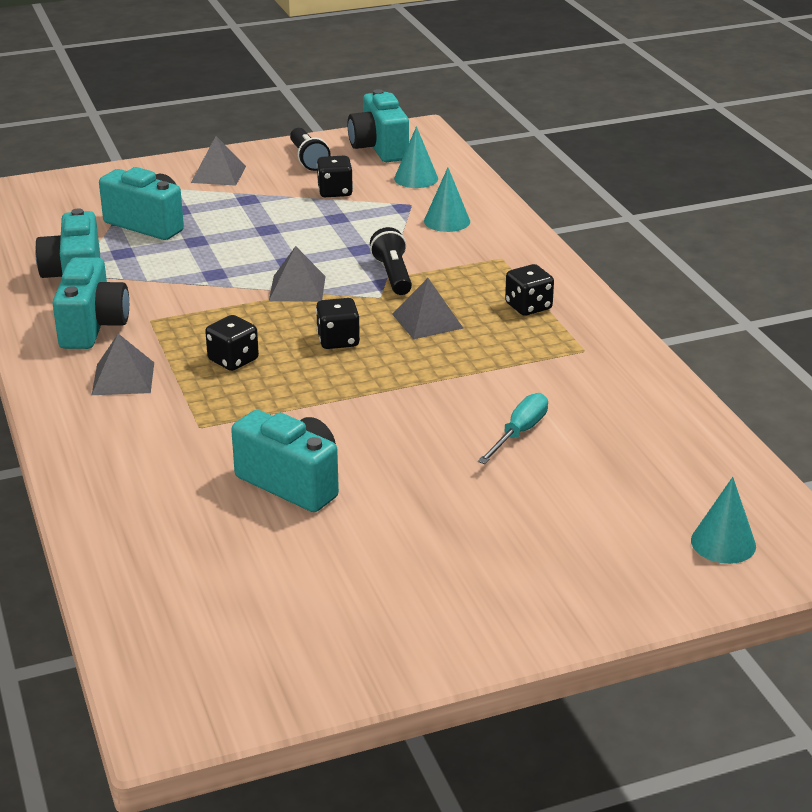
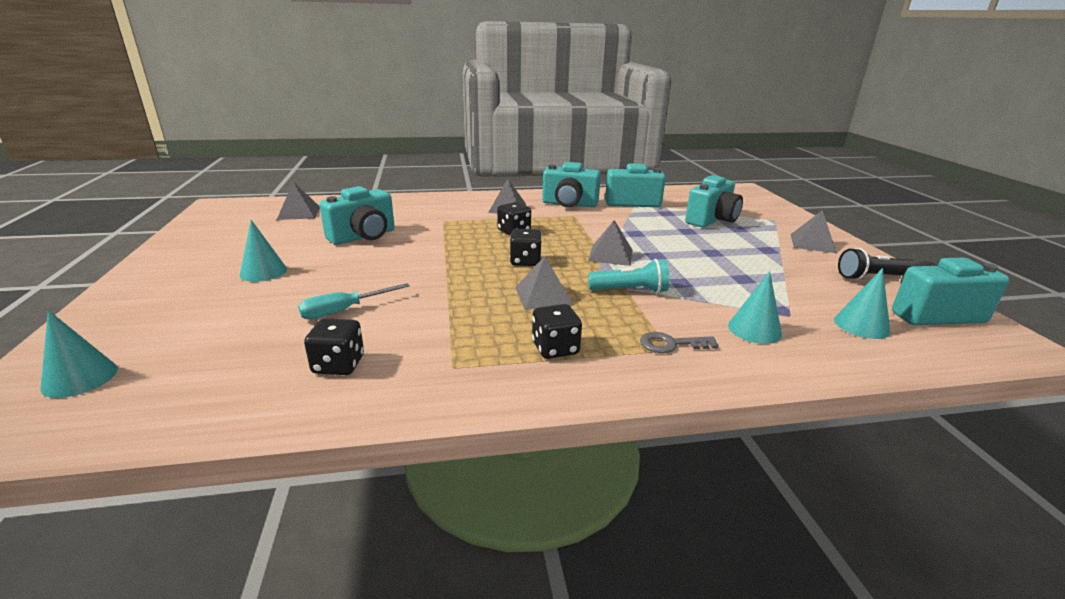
camera: 100 degrees right, 5 degrees down
black dice [317,156,353,197] -> black dice moved to [304,318,364,375]
black flashlight [370,227,412,295] -> turquoise flashlight [588,259,669,293]
turquoise screwdriver [478,393,548,464] -> turquoise screwdriver turned 105 degrees clockwise [298,283,410,319]
none -> turquoise cone [240,220,287,282]
none -> grey pyramid [277,182,320,220]
none -> grey key [640,332,718,353]

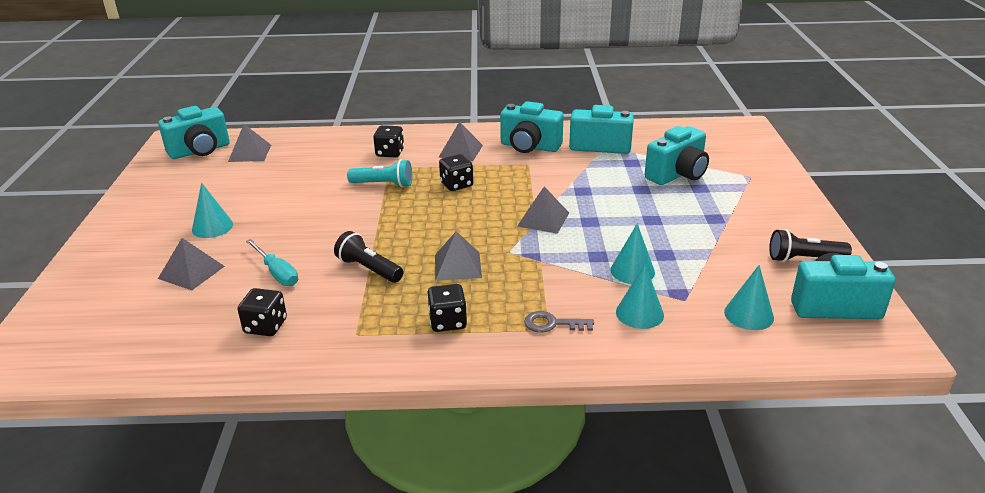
camera: 10 degrees right, 5 degrees up
turquoise cone [40,310,118,398] -> turquoise cone moved to [610,224,655,284]
turquoise screwdriver [298,283,410,319] -> turquoise screwdriver turned 105 degrees counterclockwise [246,239,298,286]
turquoise camera [319,186,395,245] -> turquoise camera moved to [158,106,230,159]
black dice [510,229,542,266] -> black dice moved to [373,125,404,158]
turquoise flashlight [588,259,669,293] -> turquoise flashlight moved to [347,159,412,188]
grey pyramid [790,210,837,253] -> grey pyramid moved to [158,238,225,290]
none -> black flashlight [334,231,403,283]

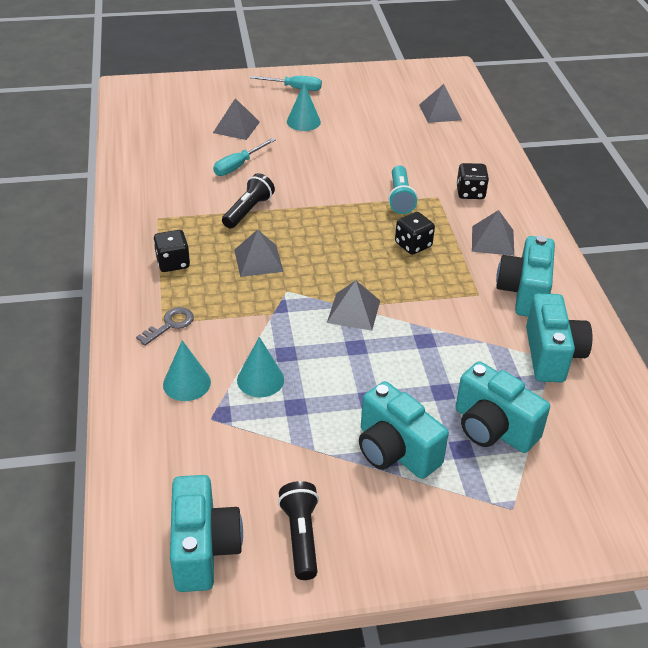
camera: 80 degrees right, 10 degrees up
turquoise camera [158,106,230,159] -> turquoise camera moved to [359,381,449,479]
black dice [237,288,287,336] -> none
grey key [524,311,594,333] -> grey key turned 45 degrees clockwise [136,307,194,346]
turquoise cone [724,265,774,330] -> none
none -> turquoise screwdriver [250,76,322,91]

